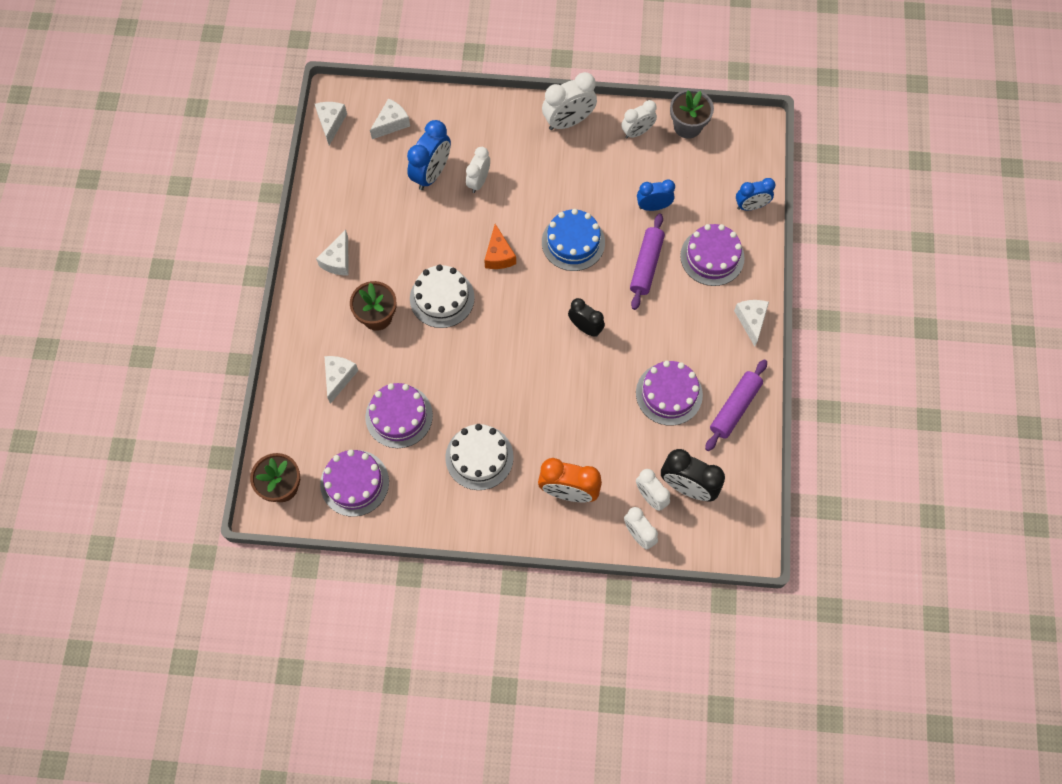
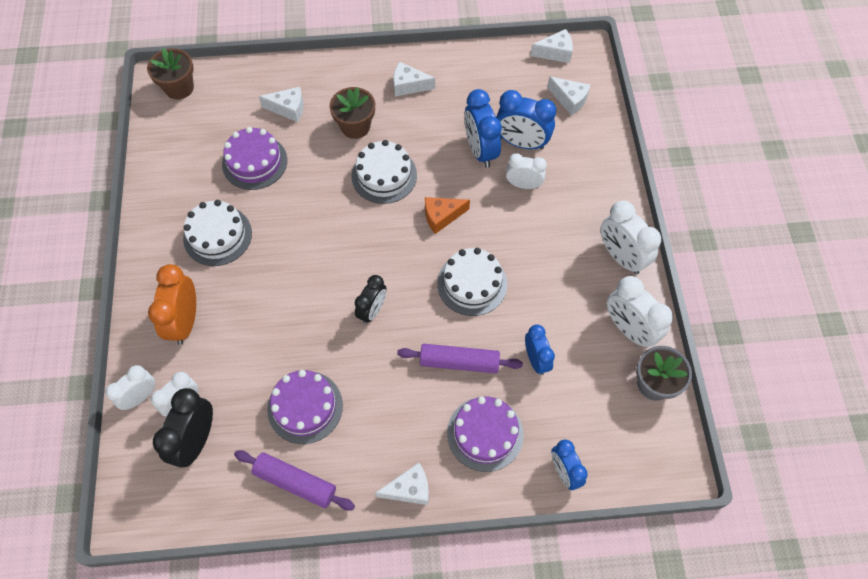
camera: 80 degrees right, 5 degrees down
purple cake [320,450,389,517] -> none
blue cake [542,209,605,271] -> white cake [437,248,507,316]
white clock [621,100,657,139] -> white clock [607,276,673,348], size x1.53
none -> blue clock [464,89,502,168]

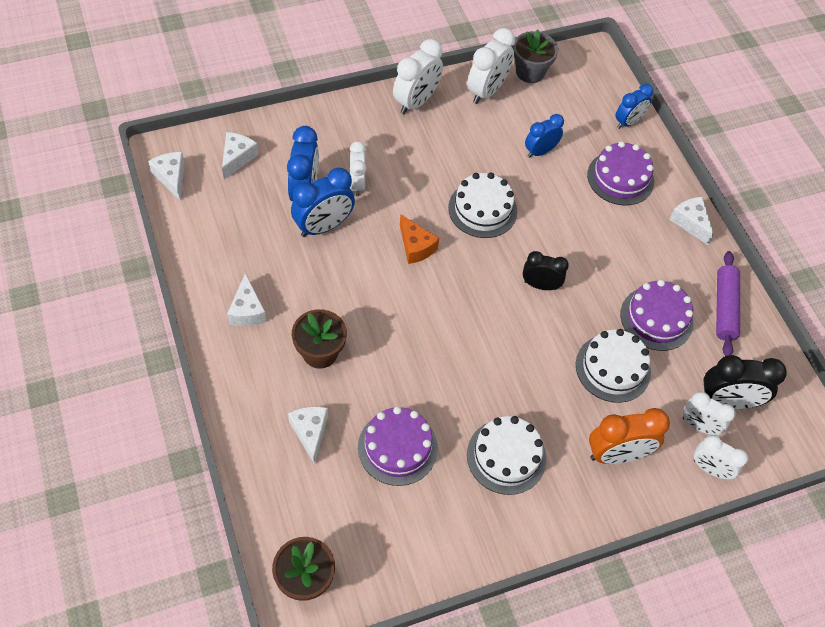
camera: 110 degrees left, 5 degrees down
white cake [352,140,417,204] -> white cake moved to [576,329,651,403]
purple rolling pin [397,344,523,373] -> none

